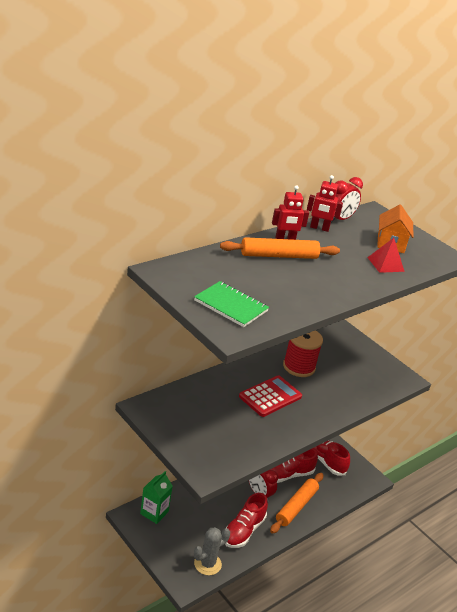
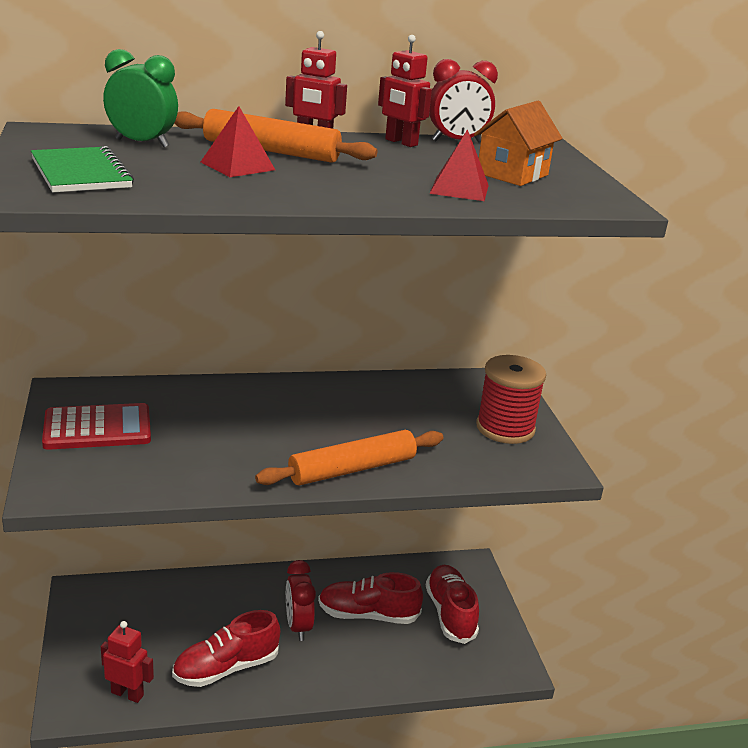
camera: 30 degrees right, 5 degrees down
green carton [140,471,173,524] -> none
grey cactus [194,527,230,575] -> red robot [101,621,154,703]
red calculator [239,375,302,417] -> red calculator moved to [42,403,151,450]
orange rolling pin [270,473,323,534] -> orange rolling pin moved to [255,430,443,485]
red spool [283,330,323,377] -> red spool moved to [476,355,546,444]
none -> green clock [103,49,178,147]
none -> red pyramid [201,106,275,177]

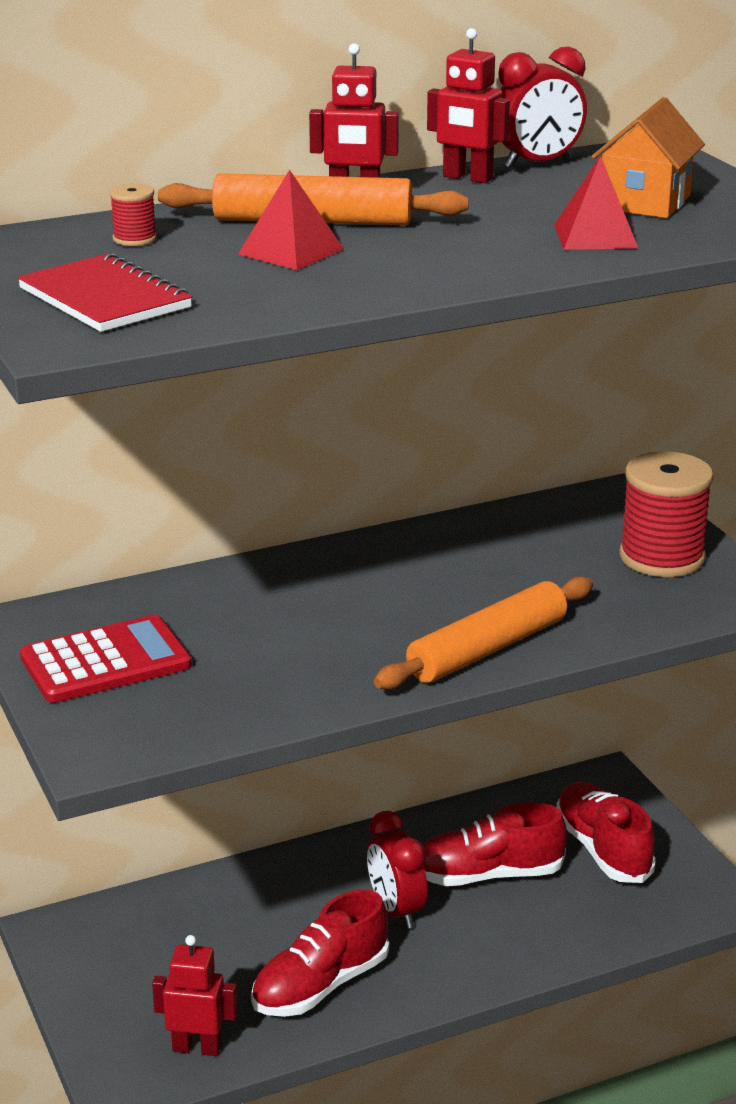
camera: 10 degrees left, 0 degrees up
green notebook [31,146,134,192] -> red notebook [17,253,193,332]
green clock [103,49,178,147] -> red spool [110,184,157,246]

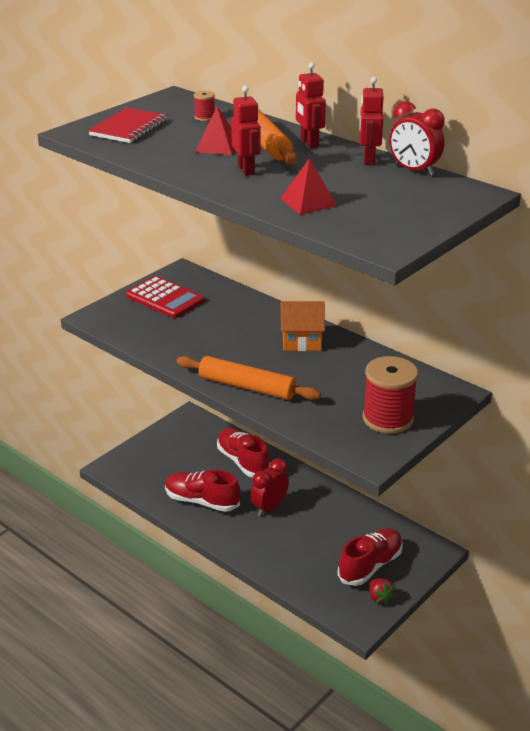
camera: 65 degrees right, 5 degrees up
red robot [152,935,237,1056] -> red robot moved to [231,86,261,176]
red shoe [423,802,567,886] -> red shoe moved to [217,428,270,478]
orange house [591,97,705,218] -> orange house moved to [280,301,325,351]
none -> red strawberry [369,578,396,605]

